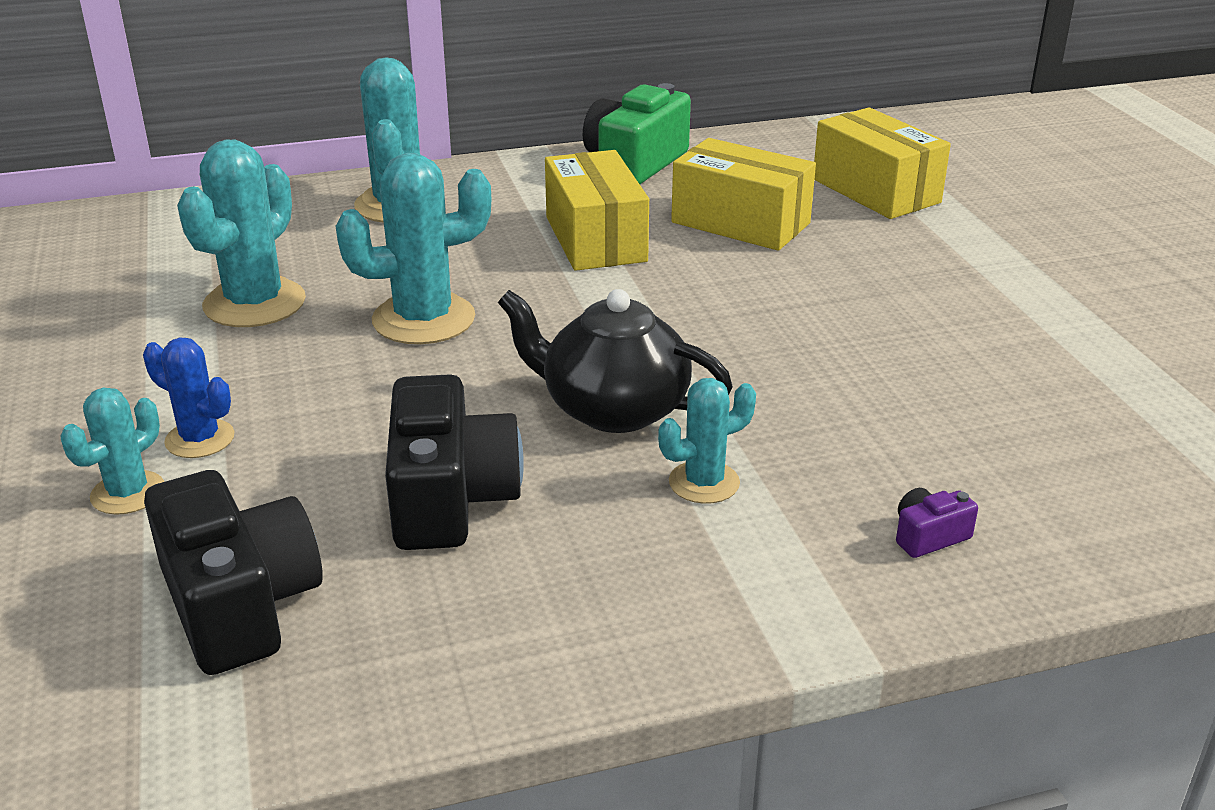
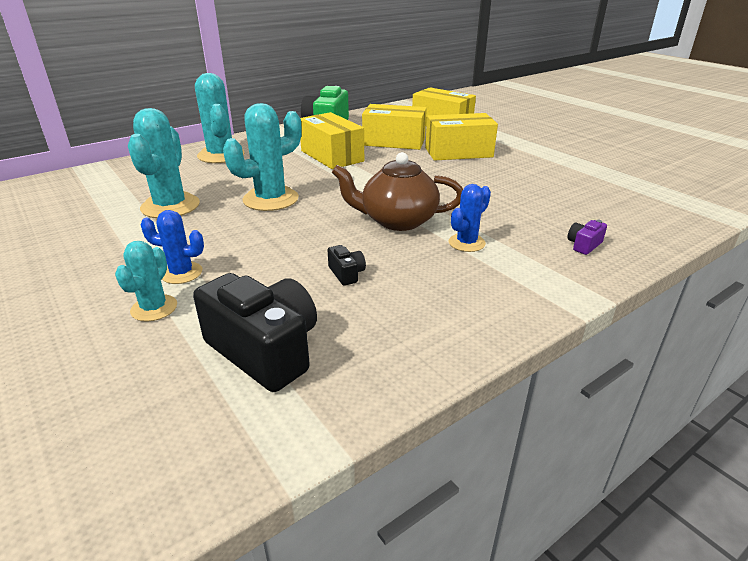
camera: 20 degrees left, 0 degrees up
black camera [385,374,524,550] -> black camera [327,245,366,286], size x0.43
black teapot [498,289,733,433] -> brown teapot [332,152,463,231]
turquoise cactus [658,378,756,504] -> blue cactus [449,184,491,252]
none -> yellow box [425,113,498,161]

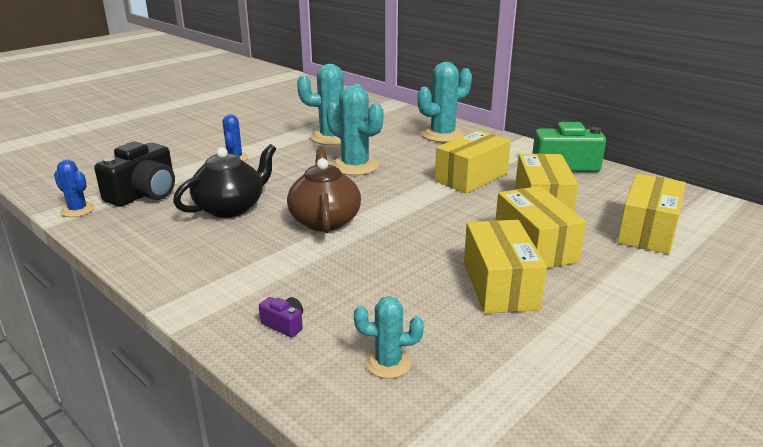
camera: 80 degrees right, 5 degrees down
turquoise cactus [115,241,177,322] -> turquoise cactus moved to [354,296,424,379]
black camera [327,245,366,286] -> black teapot [173,144,276,218]
blue cactus [449,184,491,252] -> blue cactus moved to [54,160,95,217]
none -> yellow box [464,220,547,314]

